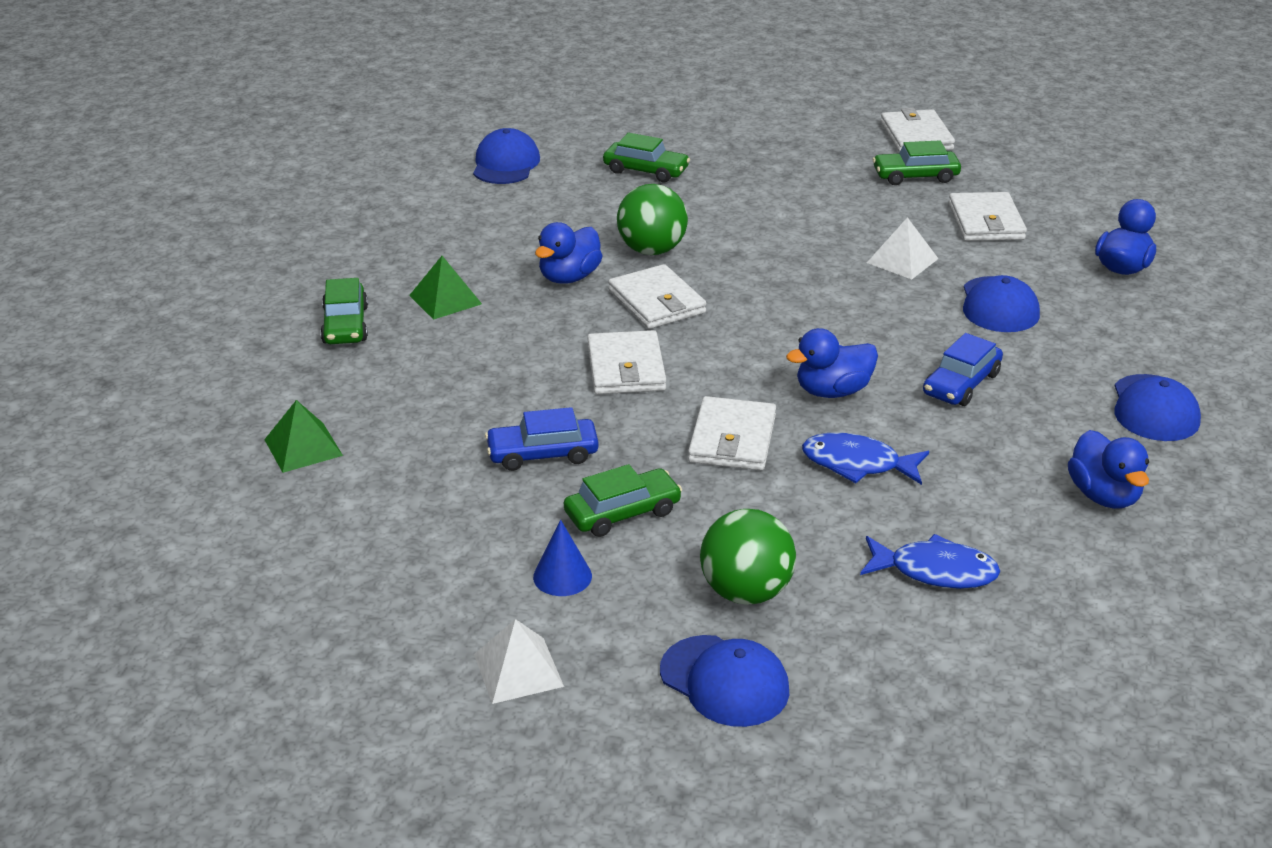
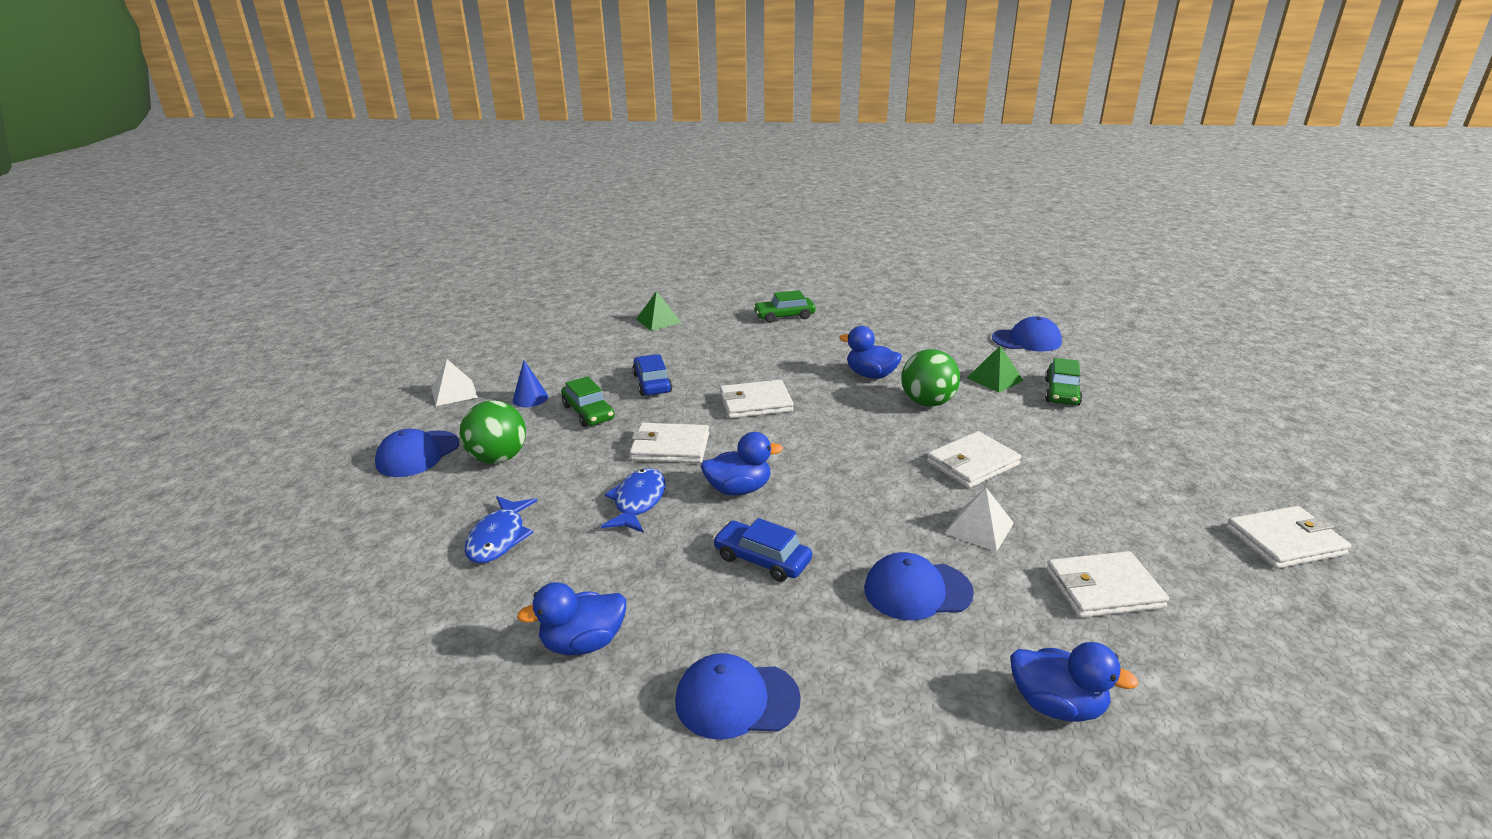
camera: 85 degrees right, 5 degrees down
green pyramid [409,256,482,320] -> green pyramid moved to [967,346,1024,393]
white wallet [608,264,706,329] -> white wallet moved to [927,431,1021,488]
blue duck [786,328,878,398] -> blue duck turned 105 degrees clockwise [701,432,783,495]
green car [873,140,961,185] -> none

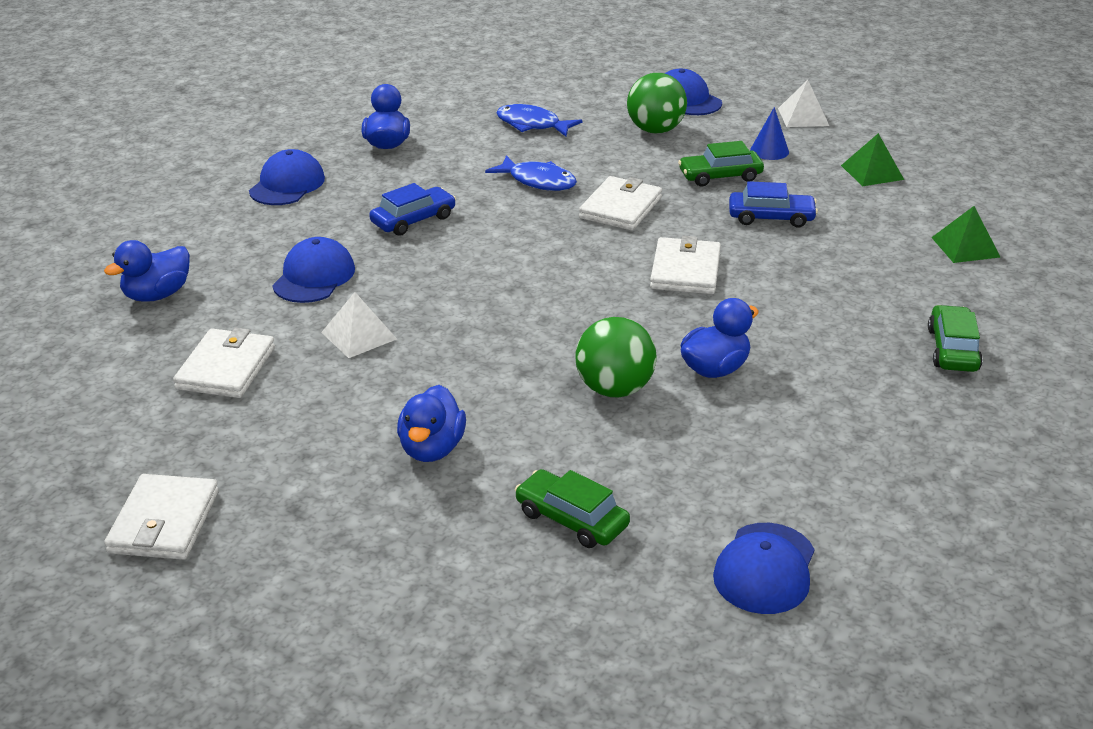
camera: 110 degrees right, 5 degrees up
blue duck [701,432,783,495] -> blue duck moved to [397,385,466,462]
white wallet [927,431,1021,488] -> none
green pyramid [967,346,1024,393] -> green pyramid moved to [841,133,904,186]

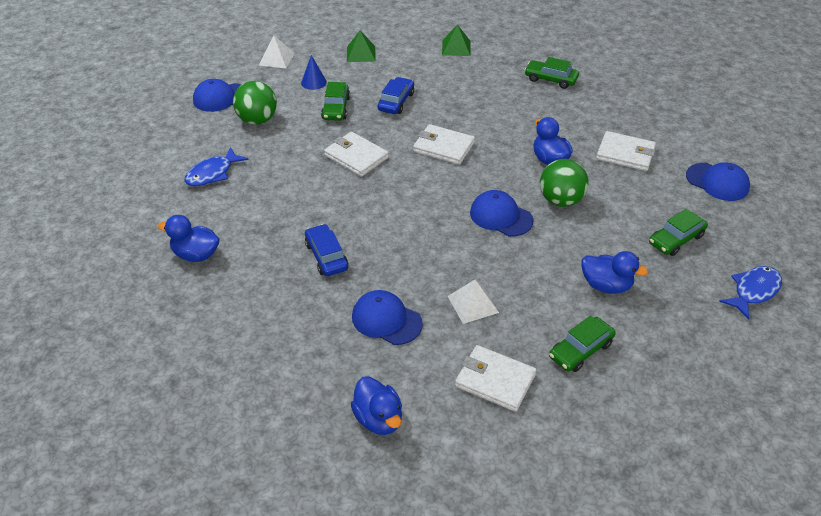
camera: 75 degrees left, 10 degrees up
white wallet [104,474,219,560] -> white wallet moved to [596,131,656,171]
blue cap [249,149,325,205] -> blue cap moved to [470,190,534,236]
blue fish [485,155,577,191] -> blue fish moved to [719,266,782,320]
none -> green car [549,315,616,372]

